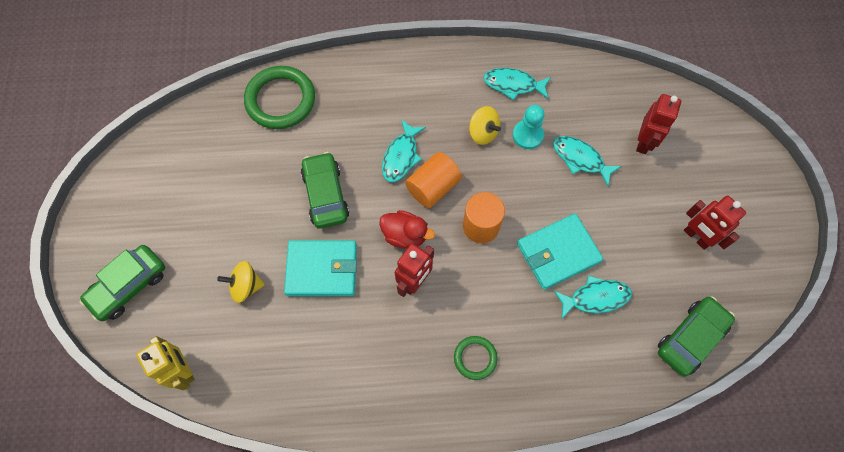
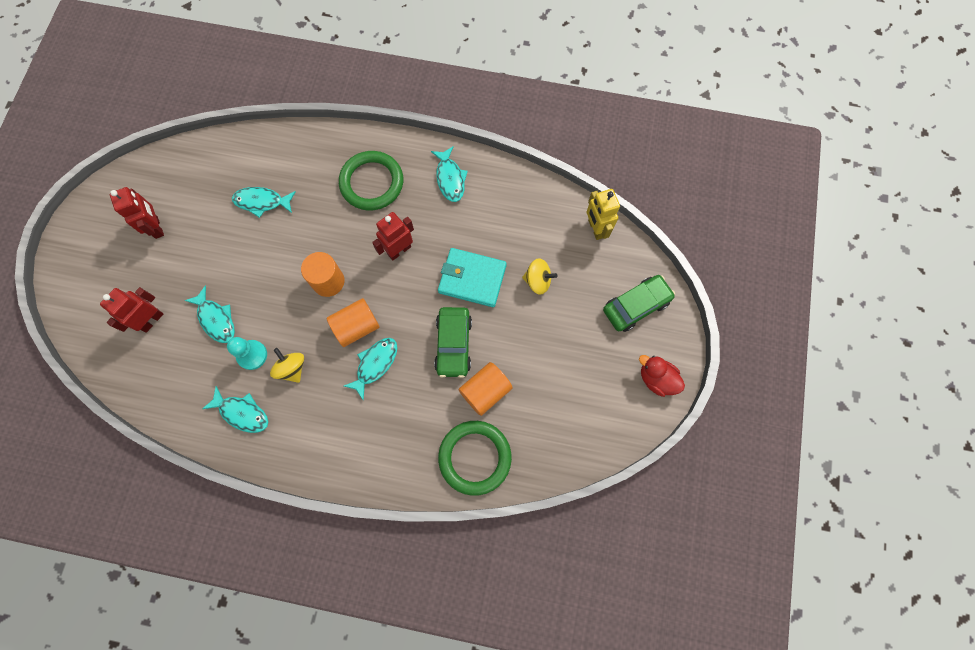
camera: 165 degrees left, 5 degrees up
red duck [379,210,435,249] -> red duck moved to [639,355,685,397]
green ring [454,336,497,380] -> green ring [339,151,403,211], size x1.89
turquoise wallet [517,214,603,290] -> none
green car [658,296,735,377] -> none
none -> turquoise fish [431,146,468,202]
none -> orange cylinder [459,362,513,416]

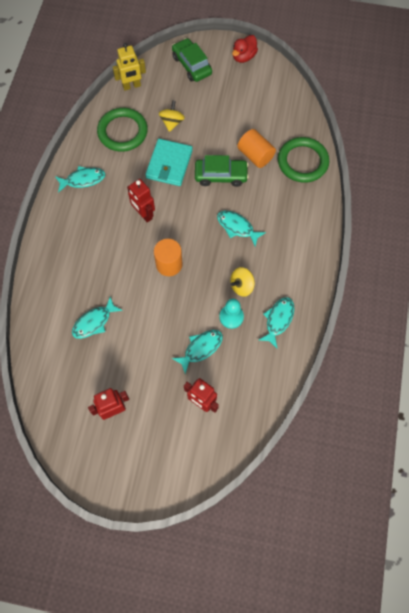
camera: 90 degrees left, 5 degrees down
turquoise fish [232,187,296,218] -> turquoise fish turned 45 degrees clockwise [72,296,123,339]
orange cylinder [327,298,380,347] -> none
green ring [339,151,403,211] -> green ring moved to [97,108,148,152]

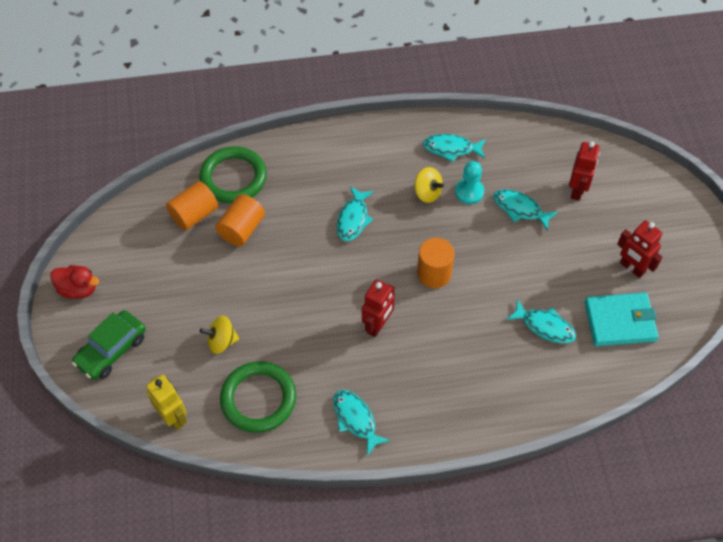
camera: 110 degrees left, 10 degrees down
turquoise wallet [145,139,193,186] -> turquoise wallet moved to [585,293,659,346]
green car [195,155,249,187] -> none
none -> orange cylinder [166,181,218,231]

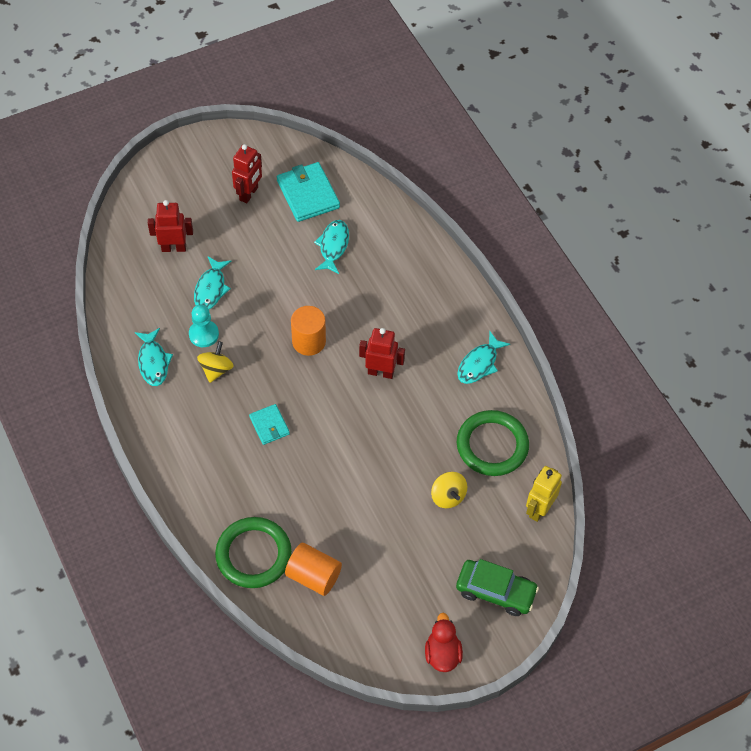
camera: 110 degrees left, 0 degrees up
orange cylinder [215,194,265,246] -> none
turquoise fish [337,186,374,241] -> turquoise wallet [249,404,290,445]

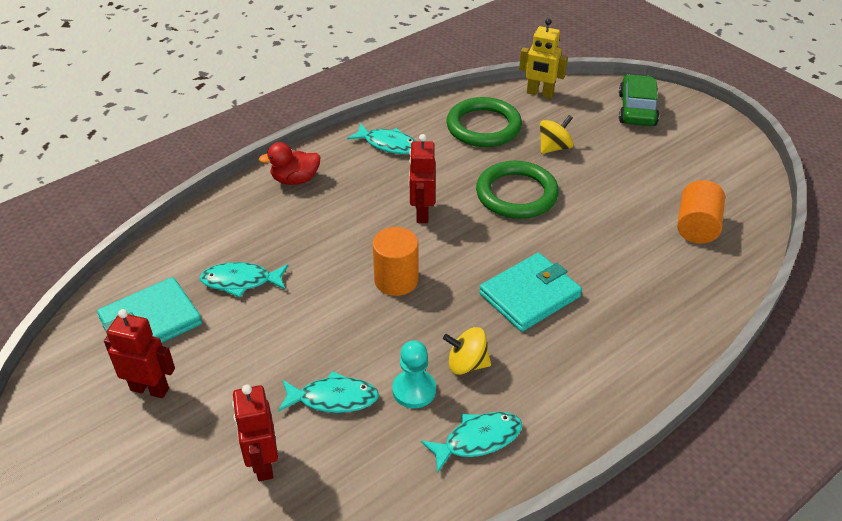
camera: 100 degrees left, 15 degrees down
green ring [215,517,292,588] -> green ring moved to [476,161,559,219]
turquoise wallet [249,404,290,445] -> turquoise wallet [479,253,582,332], size x1.75
red duck [425,613,463,672] -> red duck moved to [259,142,321,185]

